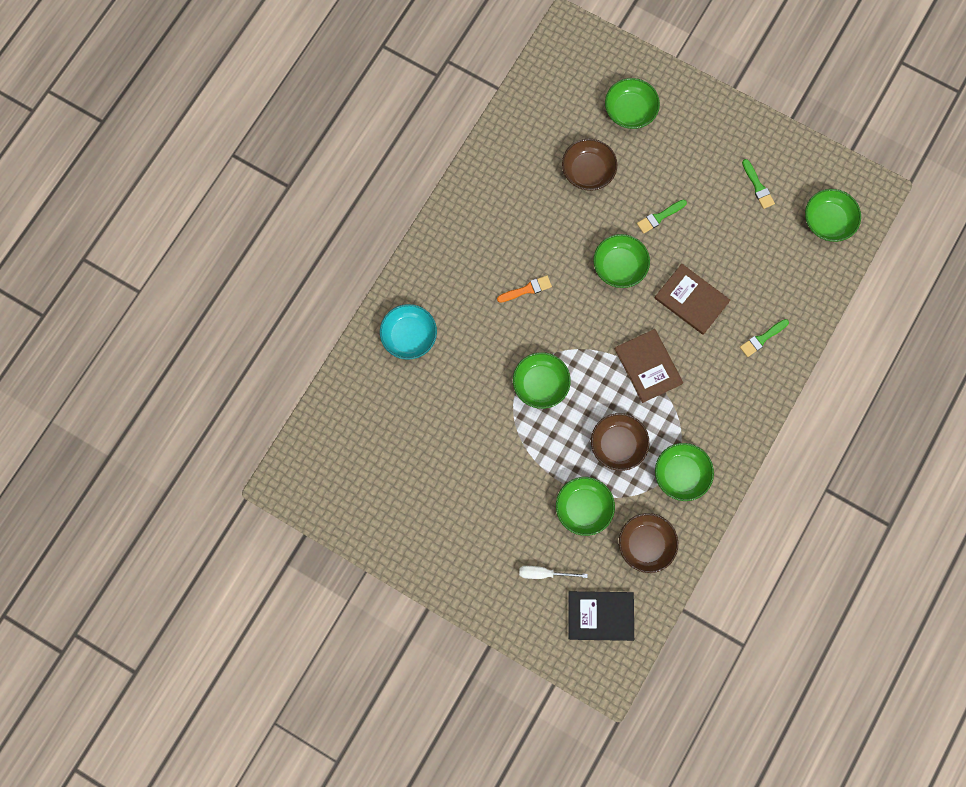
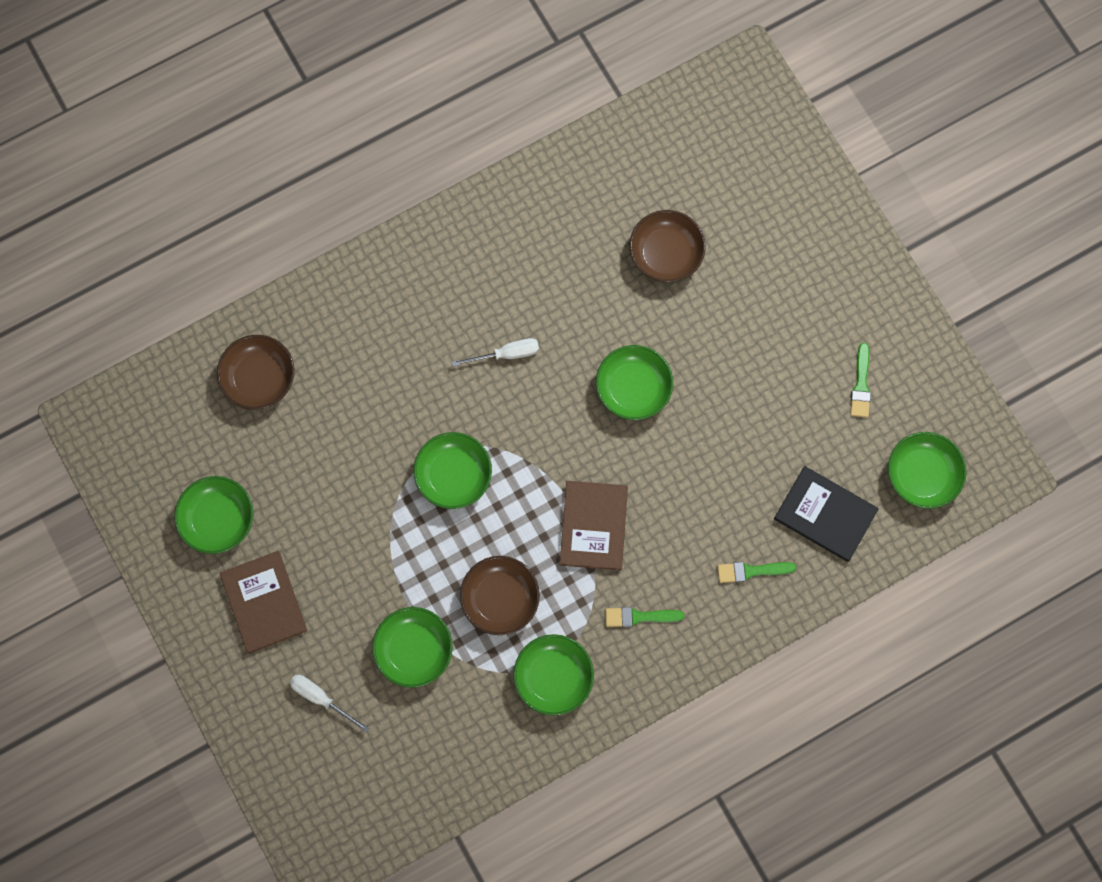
camera: 30 degrees right, 0 degrees up
turquoise bowl [380,304,437,360] -> none
orange brush [497,275,552,303] -> white screwdriver [452,338,539,366]
black book [568,591,634,641] -> black book moved to [774,466,879,562]
green bowl [605,78,660,129] -> green bowl moved to [174,476,253,554]
brown bowl [619,513,678,573] -> brown bowl moved to [217,335,294,410]
green brush [637,199,687,234] -> green brush moved to [605,607,685,627]
brown book [655,264,731,335] -> brown book moved to [220,551,307,654]

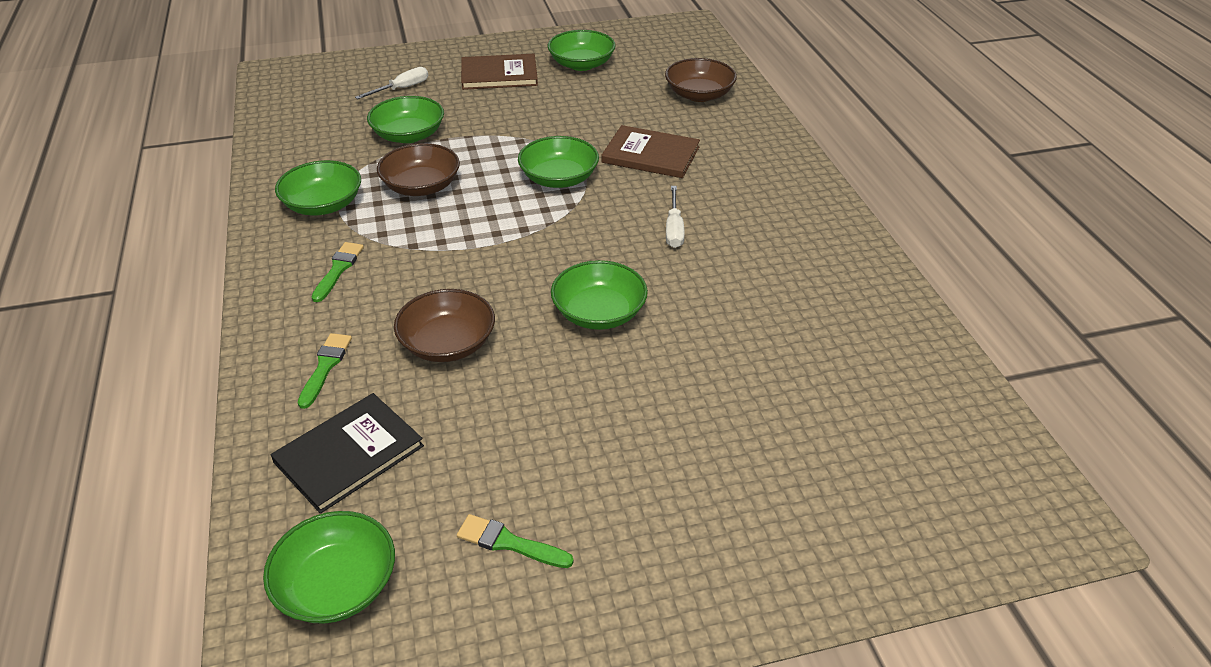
camera: 105 degrees right, 35 degrees down
brown book [560,481,628,571] -> brown book moved to [601,125,700,178]
brown bowl [629,210,706,283] -> brown bowl moved to [394,289,495,362]

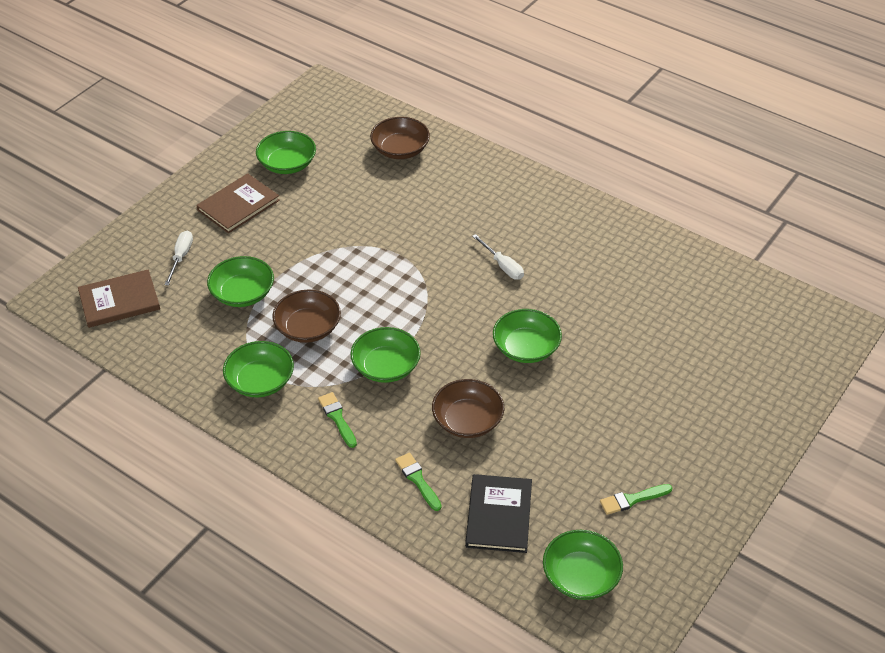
camera: 40 degrees left, 5 degrees up
green bowl [518,136,599,188] -> green bowl moved to [351,327,421,383]
brown book [601,125,700,178] -> brown book moved to [78,270,160,328]

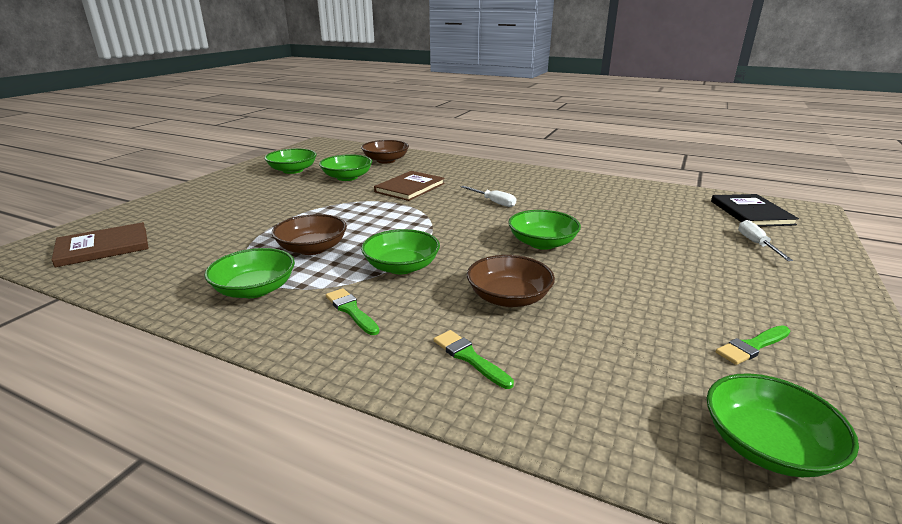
camera: 10 degrees left, 20 degrees down
white screwdriver [164,231,193,286] -> white screwdriver moved to [738,220,793,261]
brown book [196,173,280,233] -> brown book moved to [374,171,445,201]
green bowl [207,256,274,307] -> green bowl moved to [319,154,372,181]
black book [465,474,532,553] -> black book moved to [711,194,799,227]

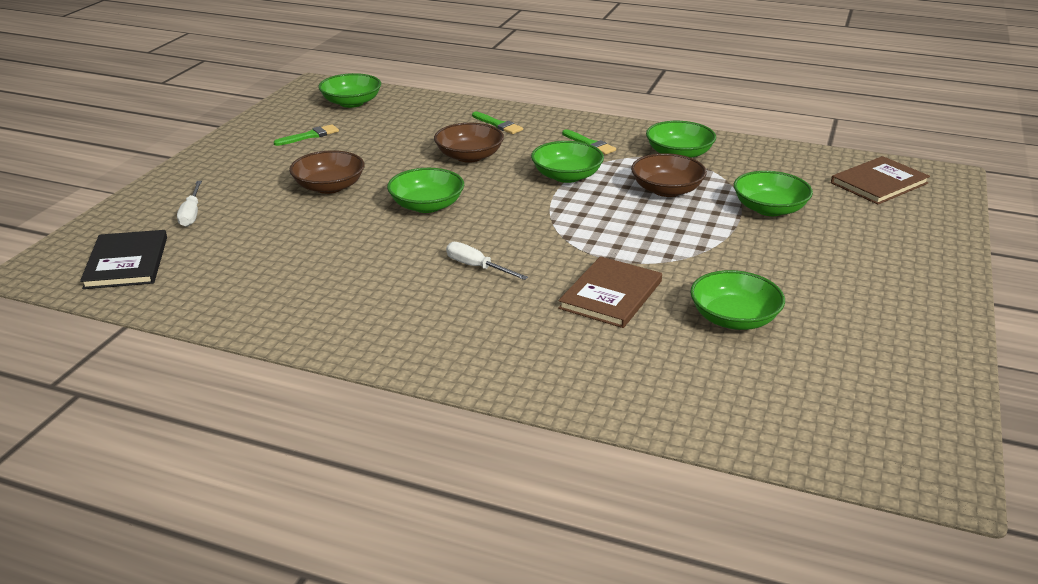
camera: 175 degrees right, 5 degrees up
green bowl [264,148,317,174] -> green bowl moved to [734,171,813,216]
brown bowl [361,140,409,163] -> brown bowl moved to [289,150,365,194]

